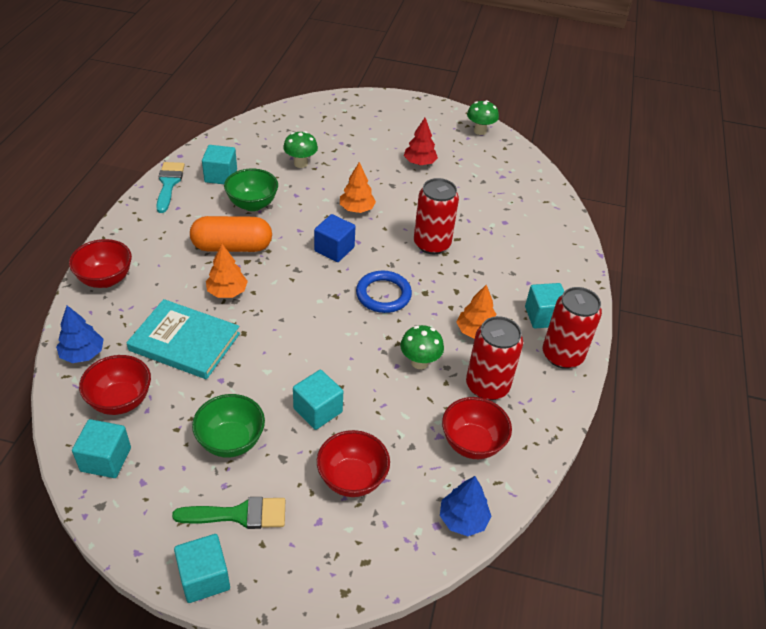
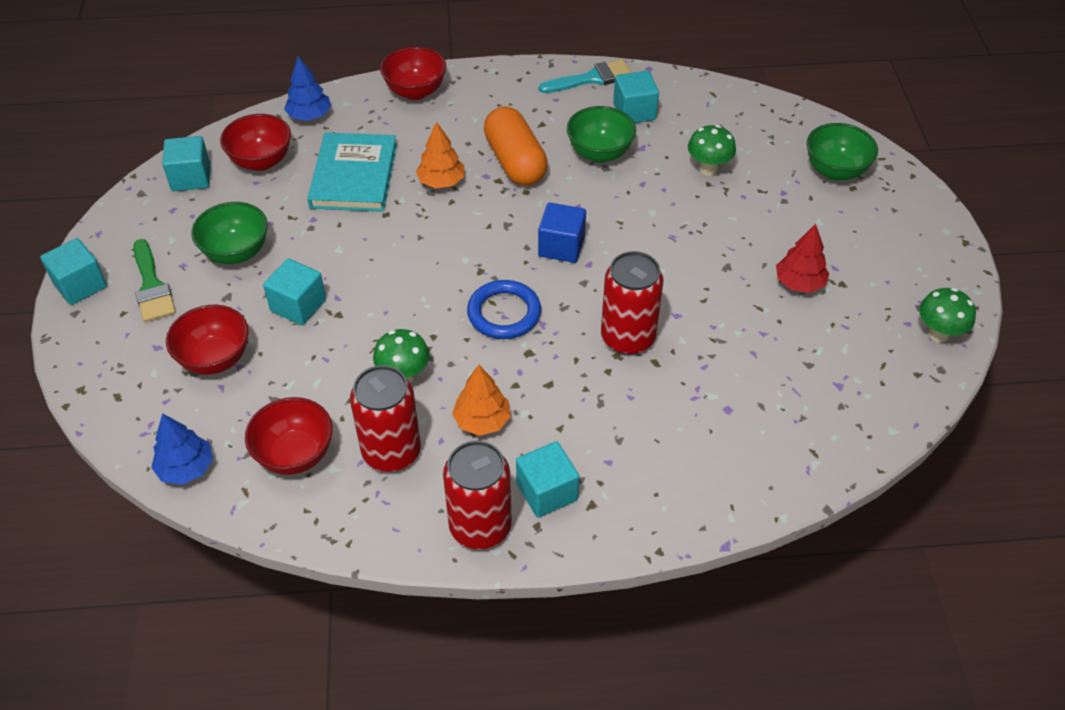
camera: 75 degrees right, 5 degrees up
orange tree [340,162,376,213] -> none
none -> green bowl [807,123,878,181]

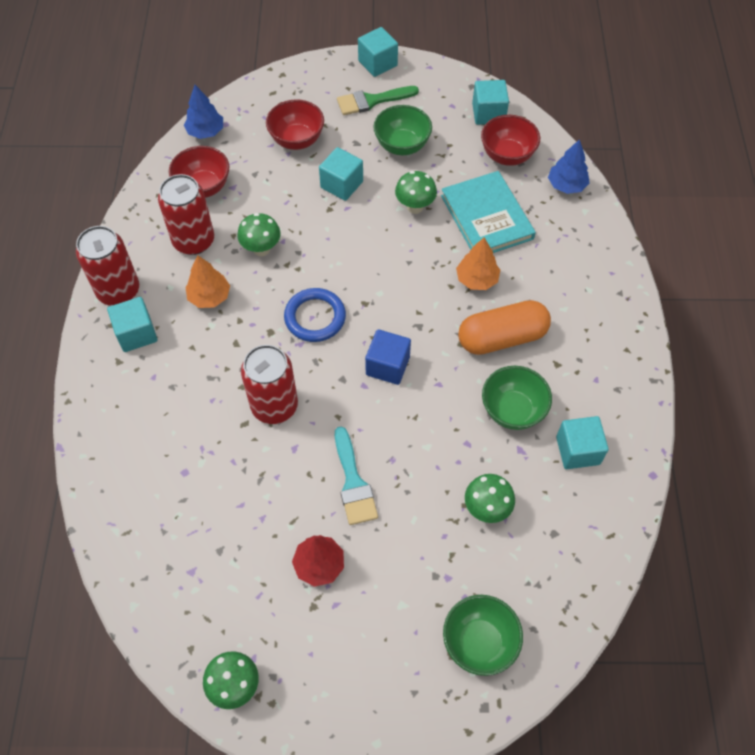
camera: 95 degrees right, 10 degrees up
turquoise book [307,133,397,212] -> turquoise book turned 60 degrees clockwise [441,171,536,253]
red bowl [380,46,446,100] -> none
turquoise brush [539,59,632,93] -> turquoise brush moved to [335,426,378,525]
none -> green mushroom [395,171,437,214]

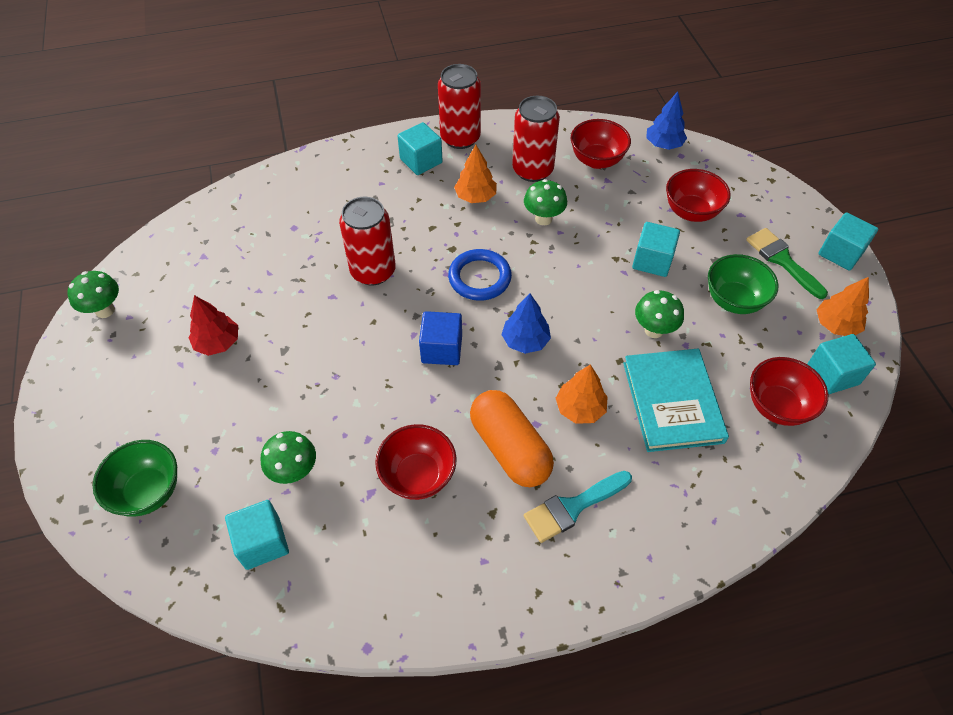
camera: 75 degrees right, 5 degrees down
turquoise brush [335,426,378,525] -> turquoise brush moved to [524,471,632,543]
turquoise book [441,171,536,253] -> turquoise book turned 60 degrees counterclockwise [623,349,729,452]
green bowl [482,366,552,430] -> red bowl [375,424,457,500]
blue tree [548,139,590,194] -> blue tree moved to [501,294,551,354]
turquoise cube [556,416,609,469] -> turquoise cube moved to [225,500,289,570]
none -> orange tree [817,277,869,336]

